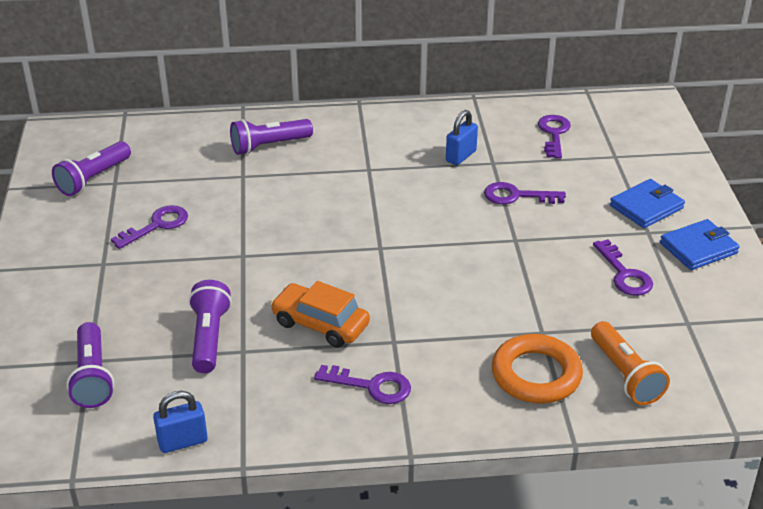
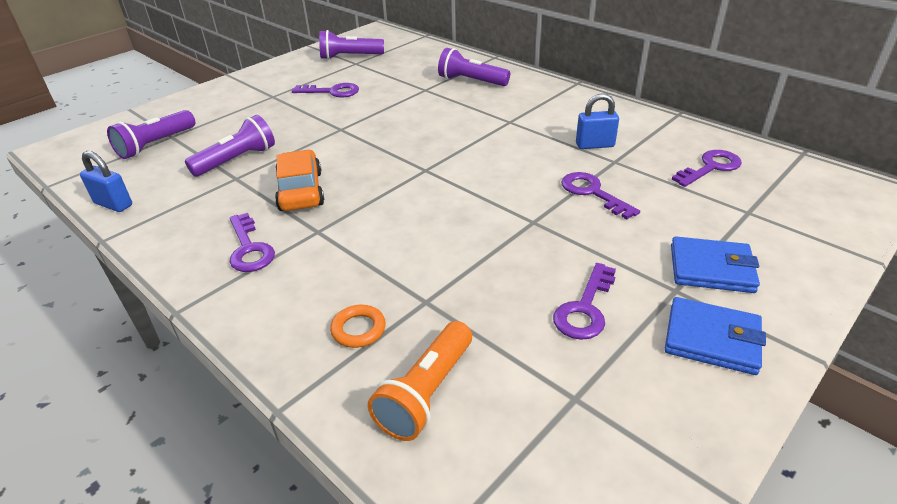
camera: 50 degrees right, 0 degrees up
orange ring [492,334,583,403] -> orange ring [330,305,386,348], size x0.51

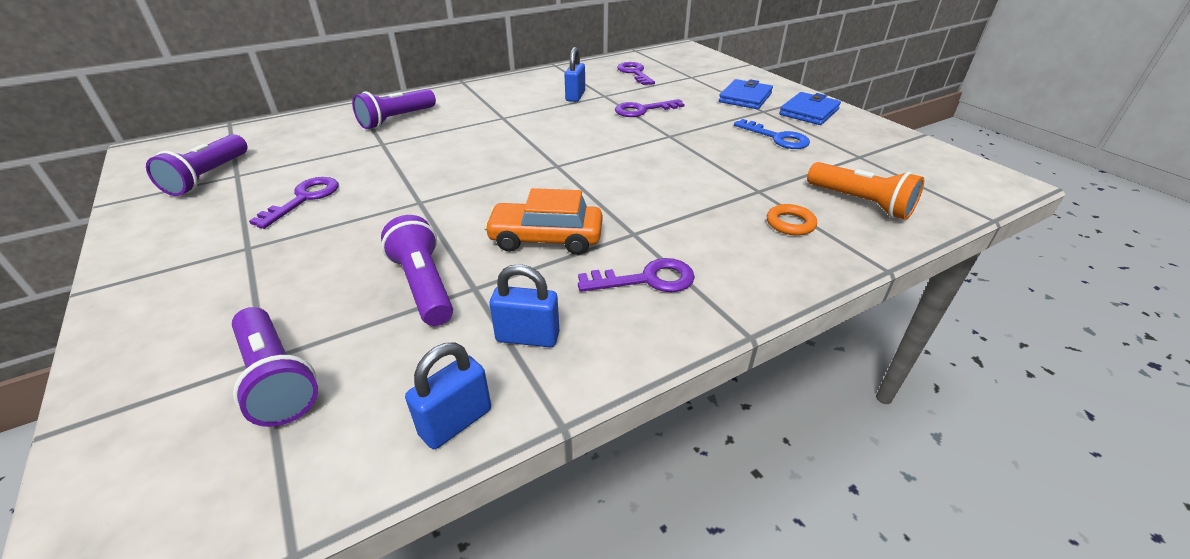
camera: 75 degrees left, 0 degrees up
purple key [553,263,616,340] -> blue key [734,119,810,149]
none -> blue padlock [490,264,559,347]

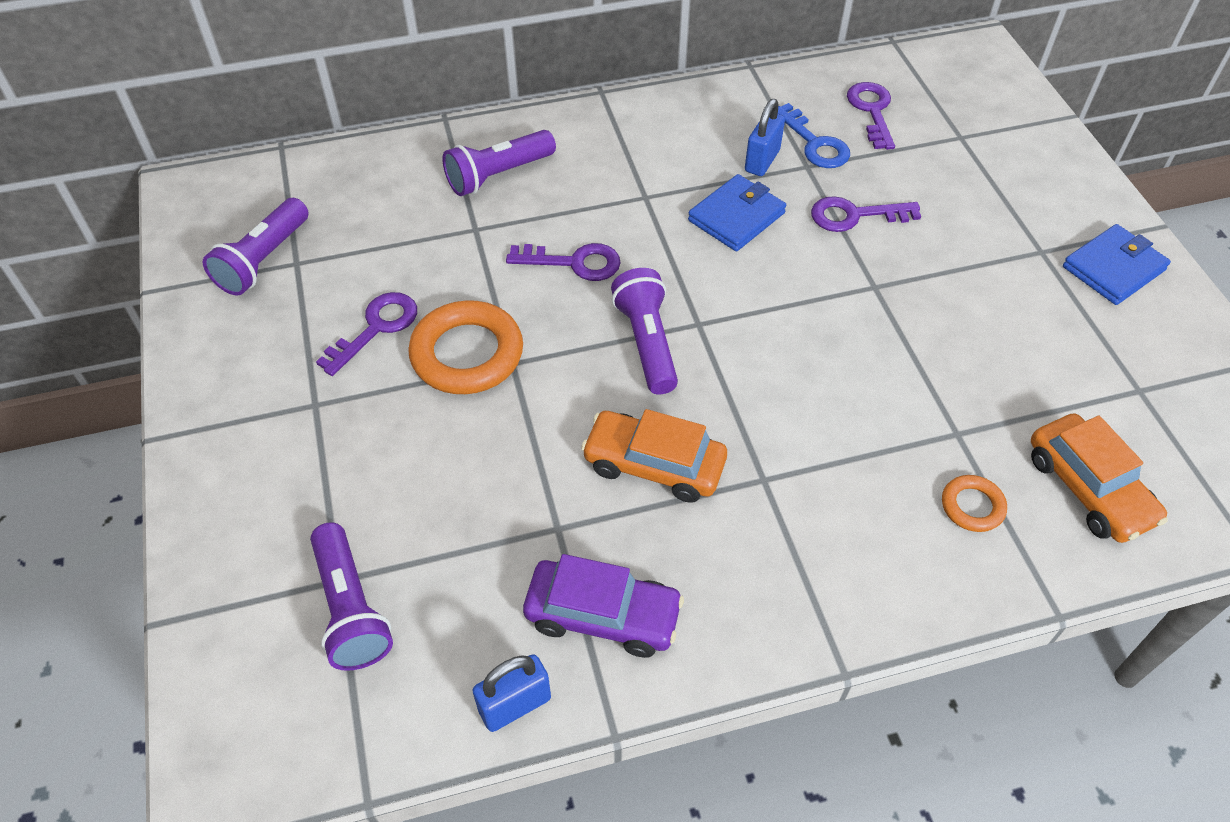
camera: 15 degrees right, 15 degrees up
purple flashlight [381,215,453,326] -> purple flashlight moved to [611,268,678,395]
blue padlock [490,264,559,347] -> purple car [523,554,684,658]
purple key [578,258,695,292] -> purple key moved to [506,243,621,281]
blue wallet [719,79,773,109] -> blue wallet moved to [688,174,786,251]
blue key [734,119,810,149] -> blue key moved to [778,103,850,168]
orange flashlight [807,162,924,220] -> orange car [1031,413,1168,543]
none -> orange ring [408,300,523,394]

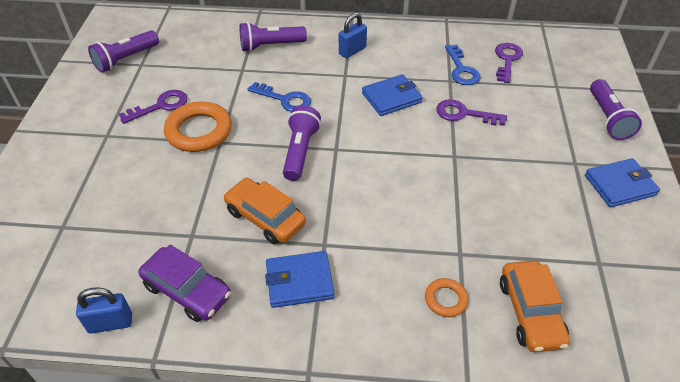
camera: 20 degrees right, 5 degrees down
purple flashlight [310,522,393,671] -> purple flashlight moved to [590,79,642,140]
purple key [506,243,621,281] -> blue key [247,82,311,112]
blue padlock [745,99,785,176] -> blue padlock moved to [339,12,367,58]
none -> blue wallet [265,251,334,308]

